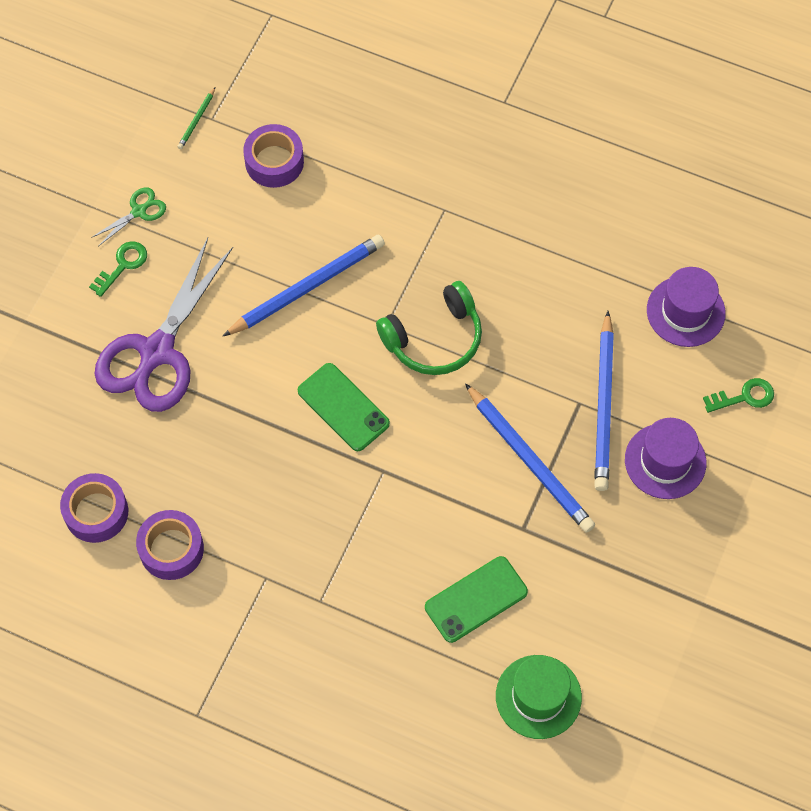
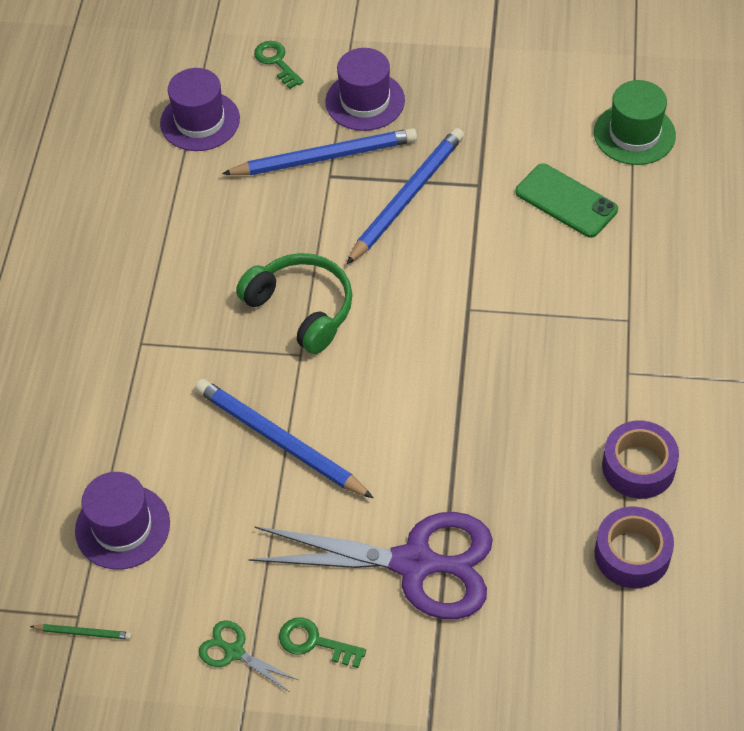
camera: 105 degrees left, 10 degrees down
purple tape [243,124,304,188] -> purple hat [75,472,170,570]
green phone [297,363,390,451] -> none

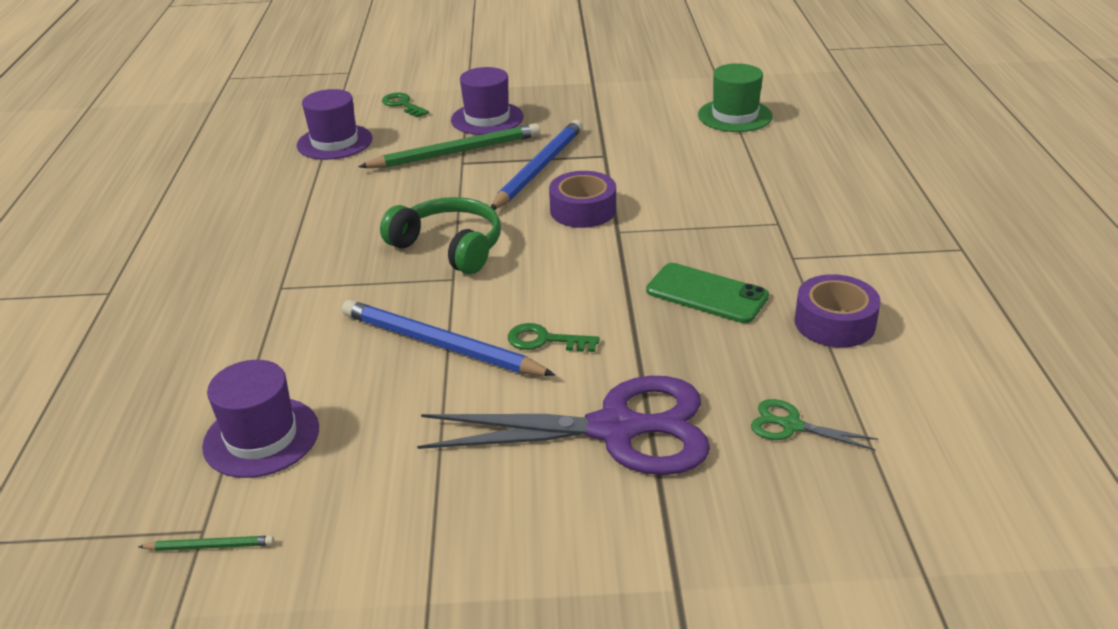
camera: 10 degrees left, 20 degrees down
green scissors [198,620,298,692] -> green scissors moved to [751,399,878,450]
blue pencil [222,128,417,175] -> green pencil [358,123,540,168]
green key [279,617,366,668] -> green key moved to [508,323,600,352]
green phone [515,163,618,238] -> green phone moved to [646,263,769,323]
purple tape [595,507,674,588] -> purple tape moved to [549,171,616,228]

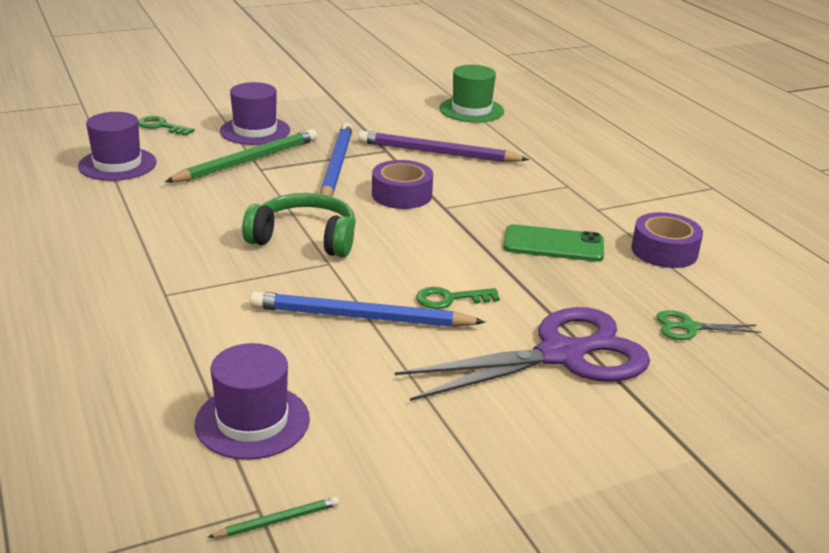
camera: 25 degrees left, 5 degrees down
none -> purple pencil [358,131,529,162]

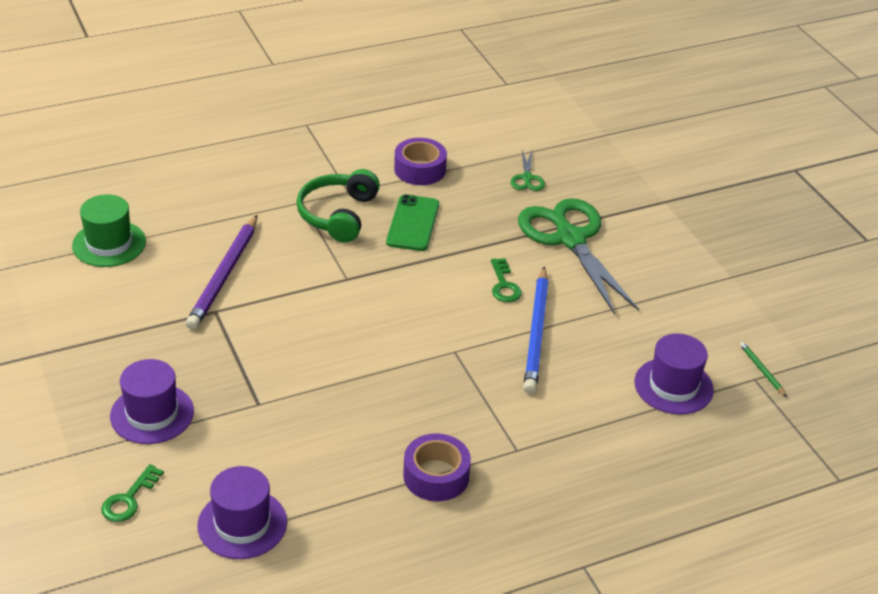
camera: 90 degrees left, 10 degrees up
green pencil [165,129,317,182] -> none
green headphones [242,193,356,257] -> green headphones moved to [296,169,380,243]
blue pencil [320,123,353,196] -> none
purple tape [372,160,433,209] -> purple tape moved to [403,433,471,501]
purple scissors [395,307,650,401] -> green scissors [518,198,639,315]

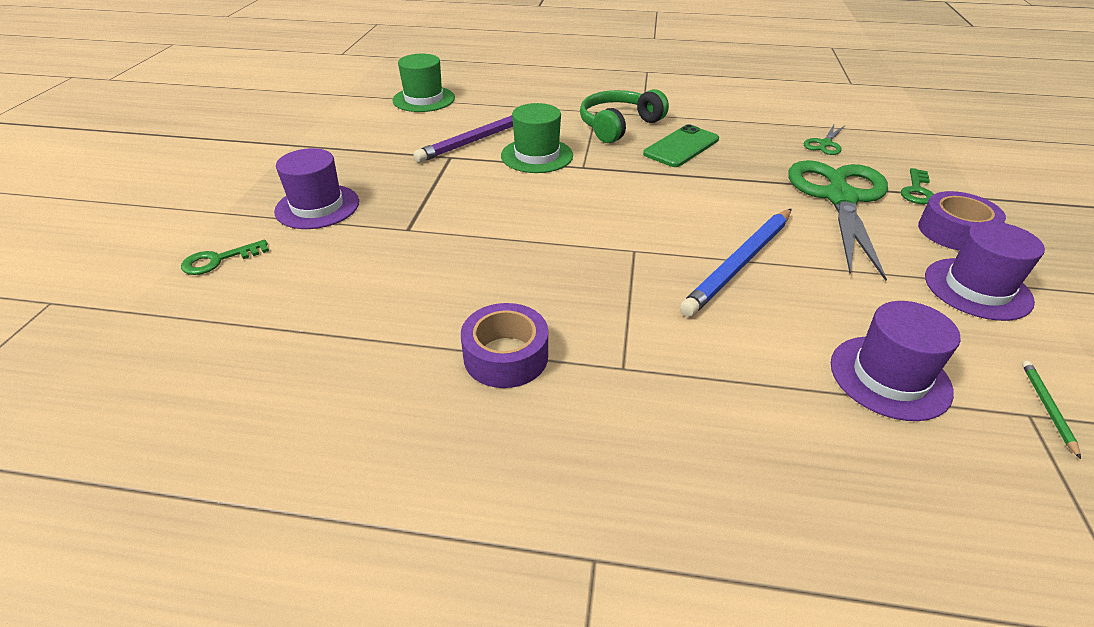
camera: 35 degrees right, 0 degrees up
purple hat [197,466,287,559] -> purple hat moved to [925,221,1045,321]
purple tape [394,138,447,185] -> purple tape moved to [918,191,1006,250]
green key [491,258,522,302] -> green key moved to [901,168,934,204]
none -> green hat [501,103,573,173]

